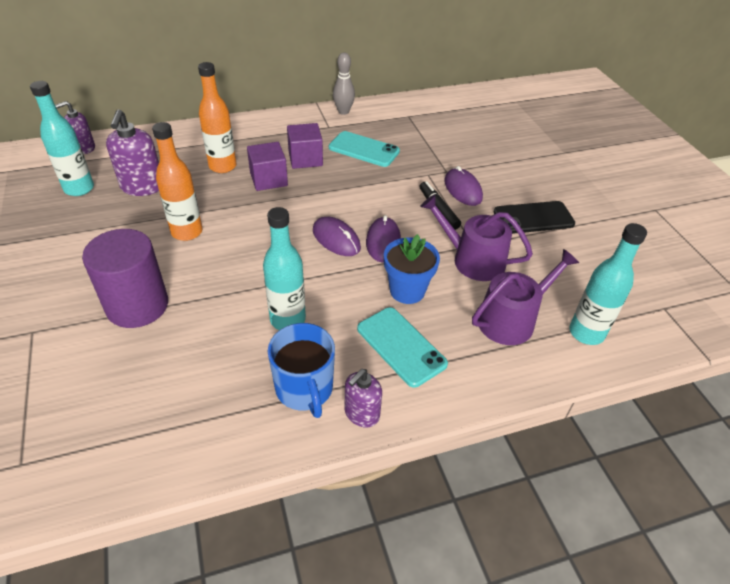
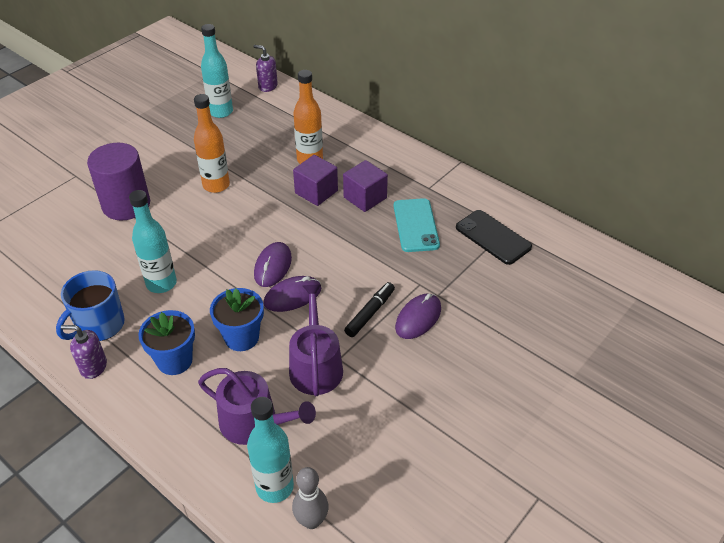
camera: 60 degrees right, 0 degrees up
purple soap dispenser [106,109,159,196] -> none
grey bowling pin [333,52,355,115] -> grey bowling pin moved to [292,467,329,529]
turquoise phone [357,307,448,388] -> blue flower pot [138,310,195,375]
black phone [494,201,575,234] -> black phone moved to [456,210,532,265]

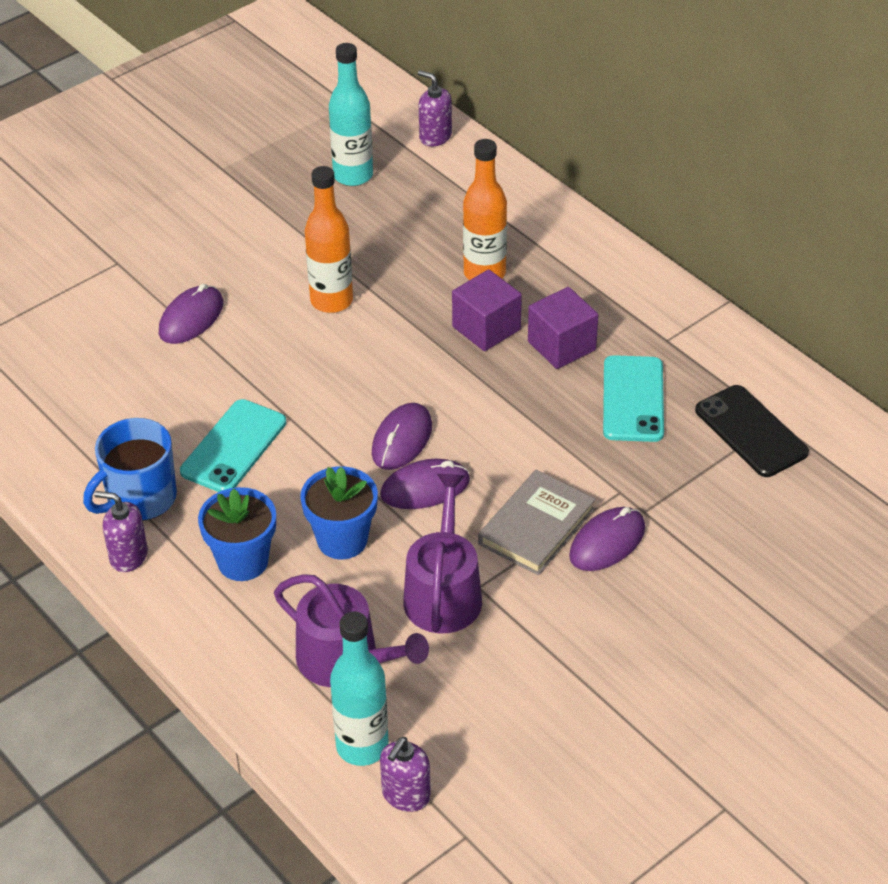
camera: 10 degrees right, 0 degrees up
purple cylinder [87,143,150,220] -> purple mouse [159,284,223,344]
turquoise bottle [129,190,177,293] -> turquoise phone [180,399,286,492]
grey bowling pin [292,467,329,529] -> purple soap dispenser [380,737,431,812]
black marker [344,282,395,337] -> grey book [478,470,596,575]

